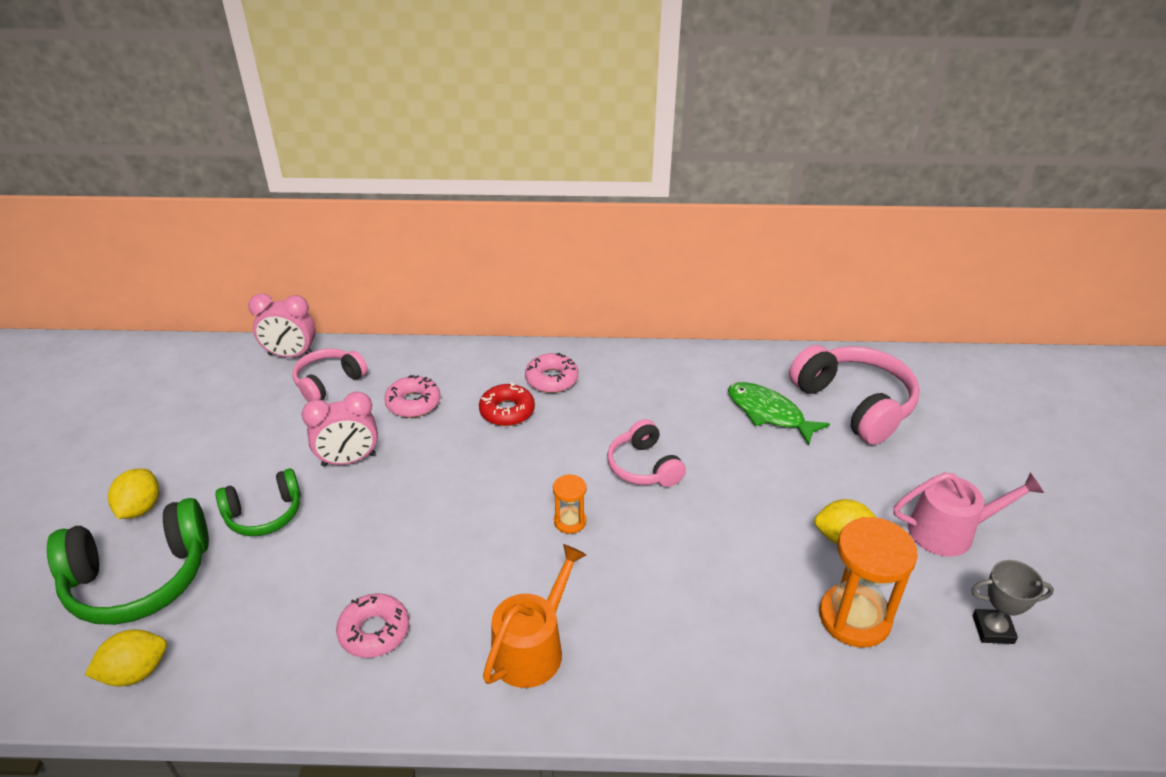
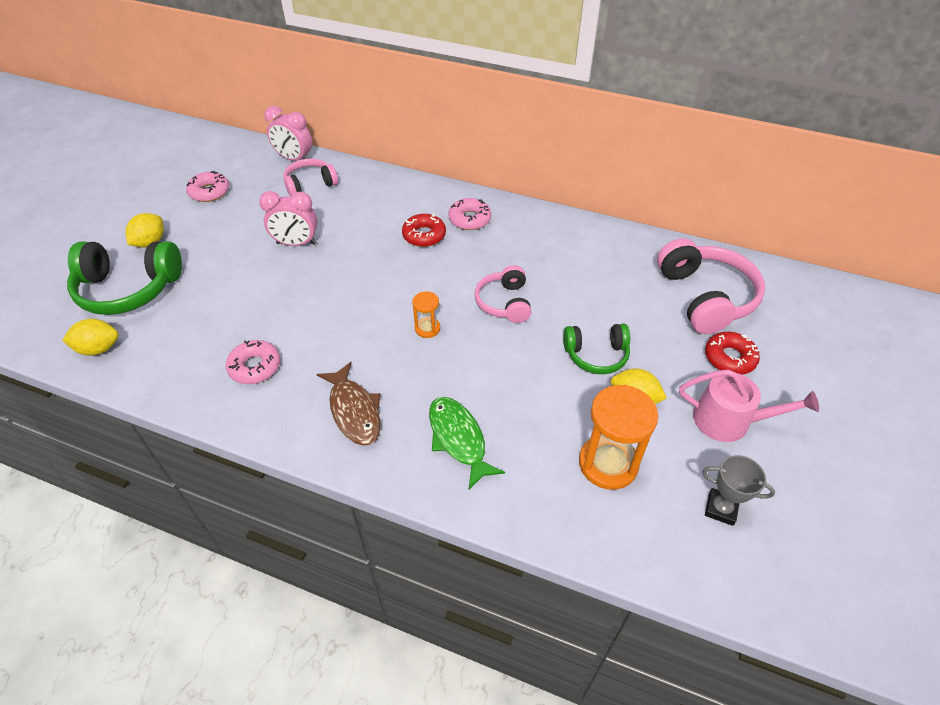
camera: 20 degrees right, 10 degrees up
green headphones [215,469,301,536] -> green headphones moved to [563,324,630,374]
pink donut [384,375,441,418] -> pink donut moved to [186,171,229,202]
orange watering can [483,544,586,688] -> brown fish [317,362,381,446]
green fish [728,382,830,445] -> green fish moved to [429,397,505,490]
none -> red donut [705,332,760,375]

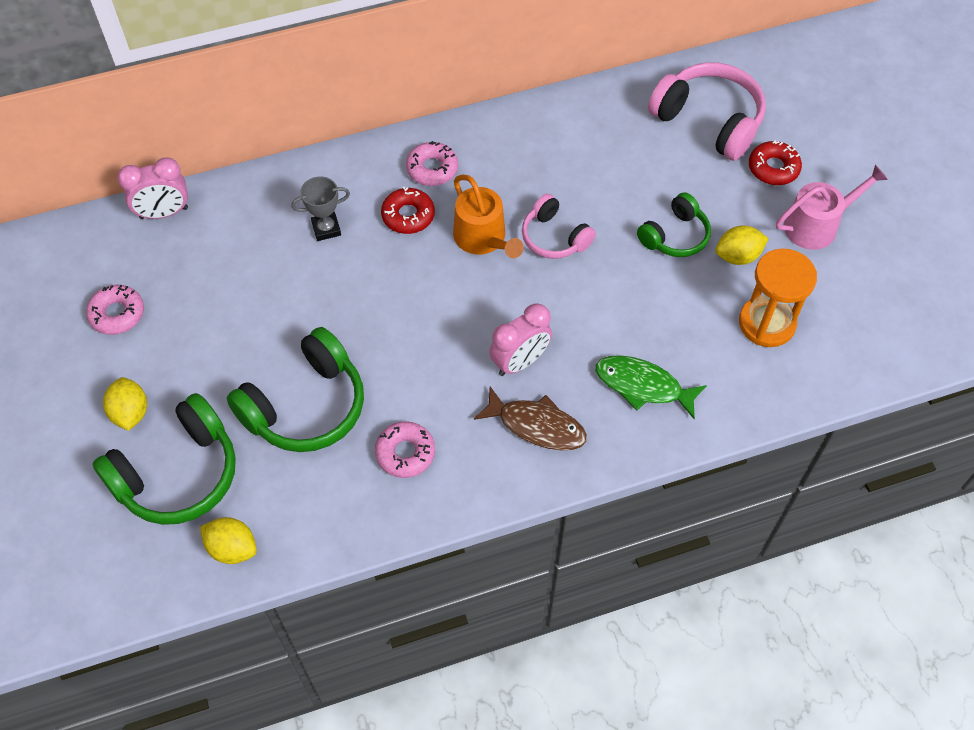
camera: 40 degrees left, 10 degrees up
yellow lemon [62,319,119,356] -> yellow lemon turned 75 degrees clockwise [200,517,257,564]
pink clock [259,191,318,246] -> pink clock moved to [489,303,552,376]
pink headphones [283,158,338,197] -> none
orange hourglass [412,291,440,338] -> none
grey trophy [702,455,775,526] -> grey trophy moved to [291,176,350,241]
none -> green headphones [227,327,364,452]
none -> orange watering can [453,174,524,258]

